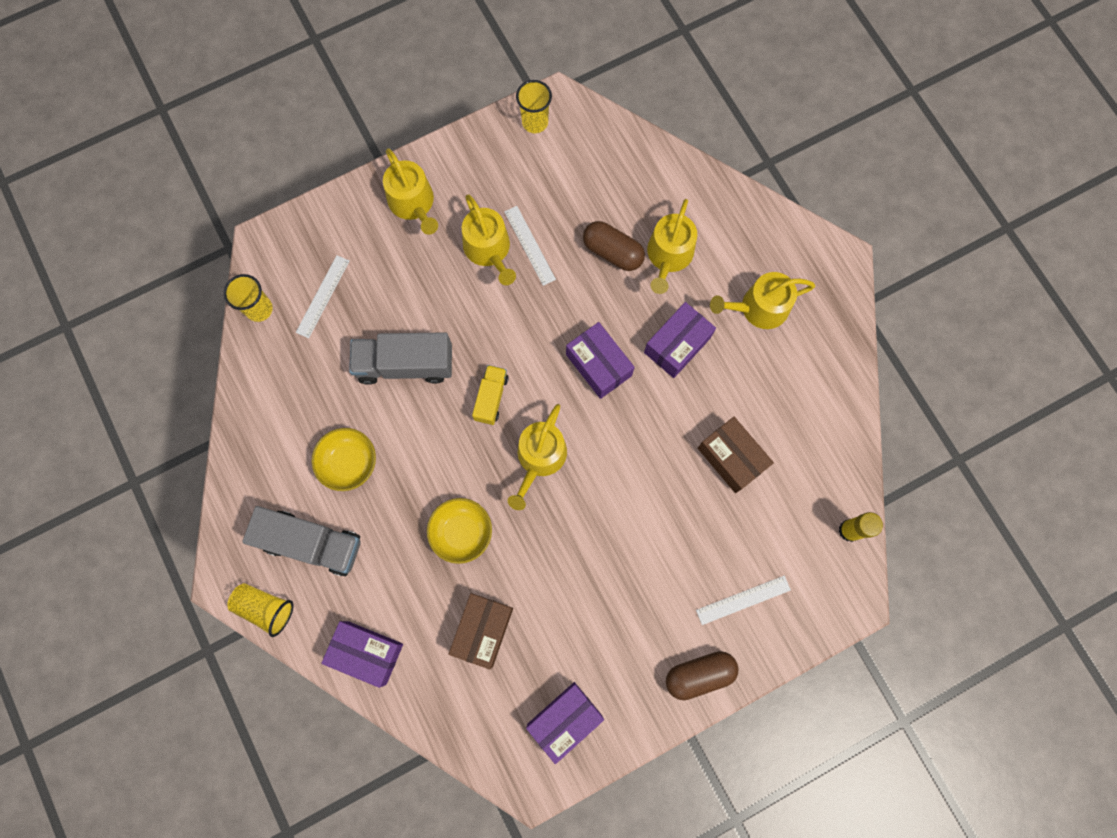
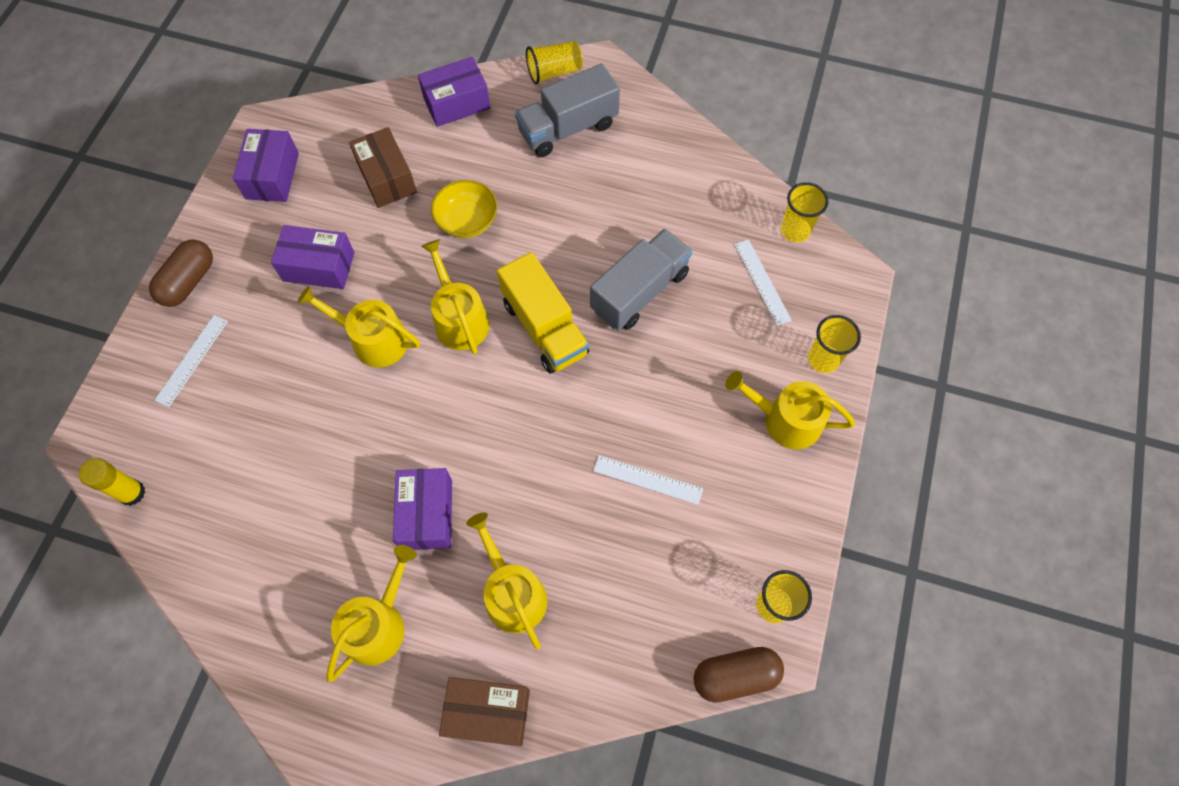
camera: 135 degrees right, 10 degrees down
yellow bowl [311,428,376,491] -> none
yellow watering can [462,194,516,285] -> yellow watering can moved to [297,286,420,367]
yellow truck [472,365,509,425] -> yellow truck [497,252,589,374], size x1.74
purple box [566,322,635,399] -> purple box moved to [271,225,355,289]
brown capsule [583,221,645,271] -> brown capsule moved to [693,647,784,702]
brown box [698,417,774,493] -> brown box moved to [439,677,530,746]
none -> yellow cup [808,315,861,373]

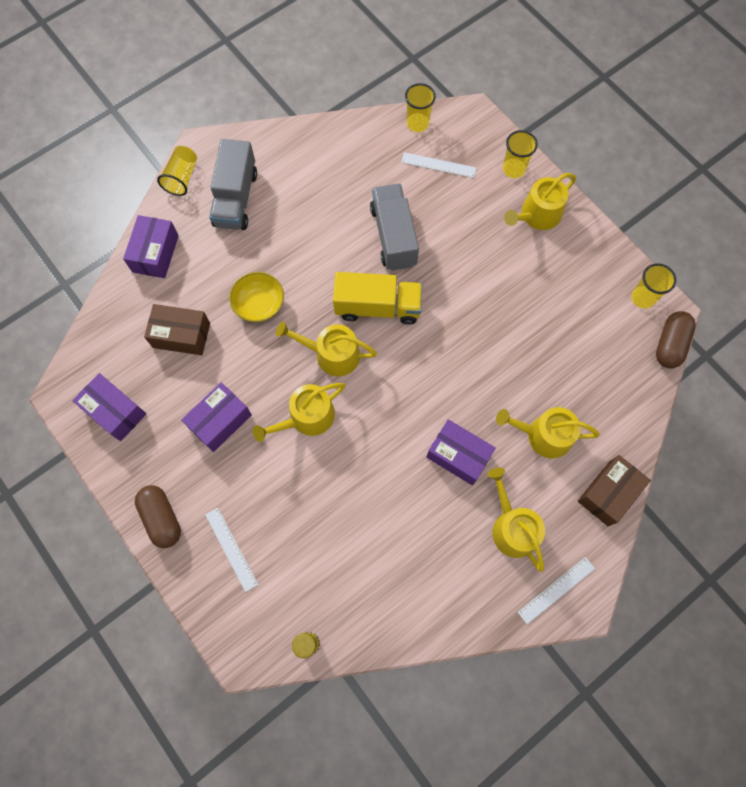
camera: 55 degrees left, 5 degrees up
white ruler [593,455,703,505] -> white ruler moved to [518,557,595,624]

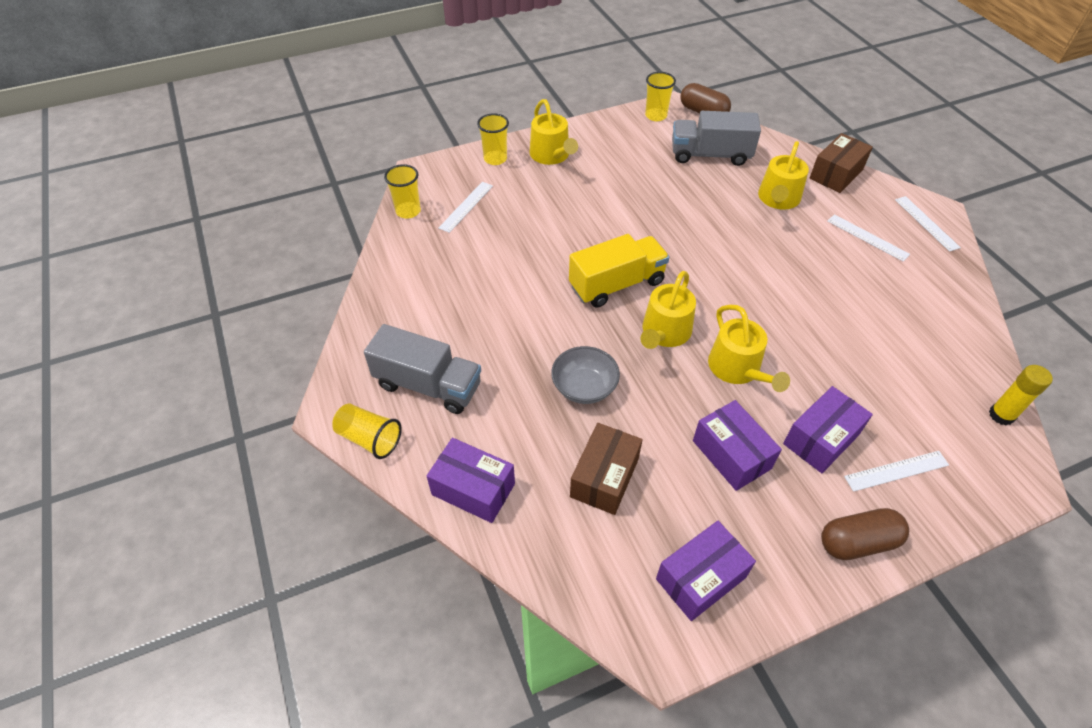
camera: 75 degrees left, 20 degrees down
yellow bowl [229,272,284,322] -> grey bowl [551,346,620,404]
yellow truck [333,272,422,325] -> yellow truck turned 45 degrees clockwise [569,234,669,308]
grey truck [370,183,419,271] -> grey truck moved to [672,111,761,166]
purple box [427,419,496,486] -> purple box moved to [783,386,873,473]
yellow watering can [488,467,545,572] -> white ruler [827,214,910,262]
brown box [578,455,651,526] -> brown box turned 75 degrees clockwise [810,133,873,193]

